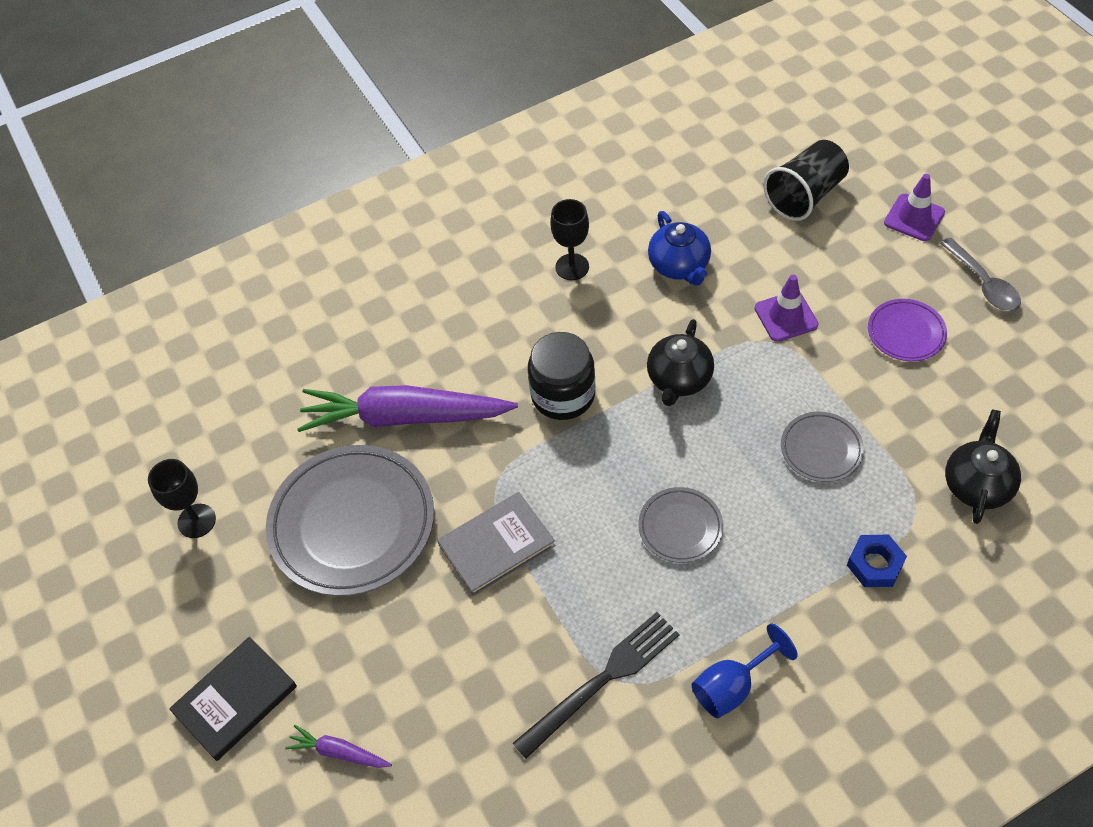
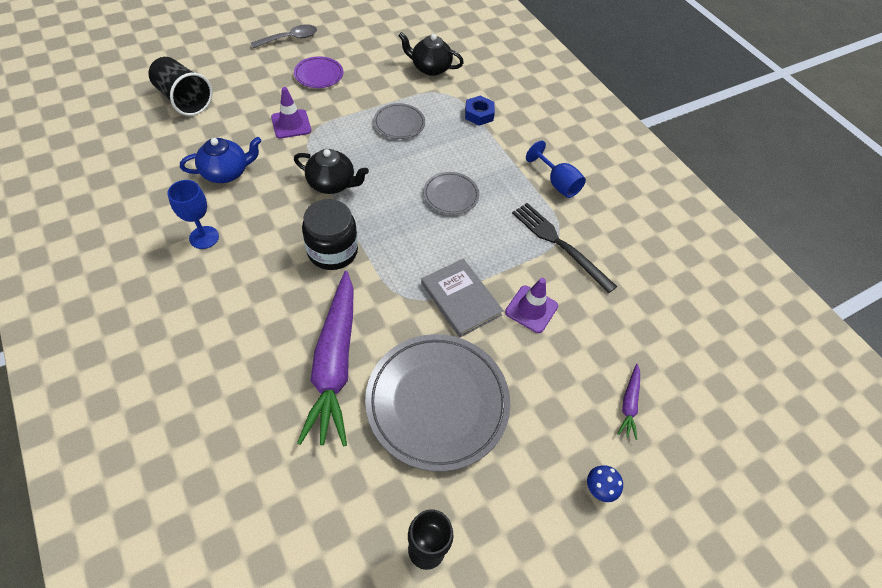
camera: 100 degrees left, 0 degrees up
black book [169,637,297,761] -> blue mushroom [587,465,623,502]
black goblet [550,199,589,280] -> blue goblet [167,180,219,249]
purple traffic cone [884,174,945,241] -> purple traffic cone moved to [505,278,558,333]

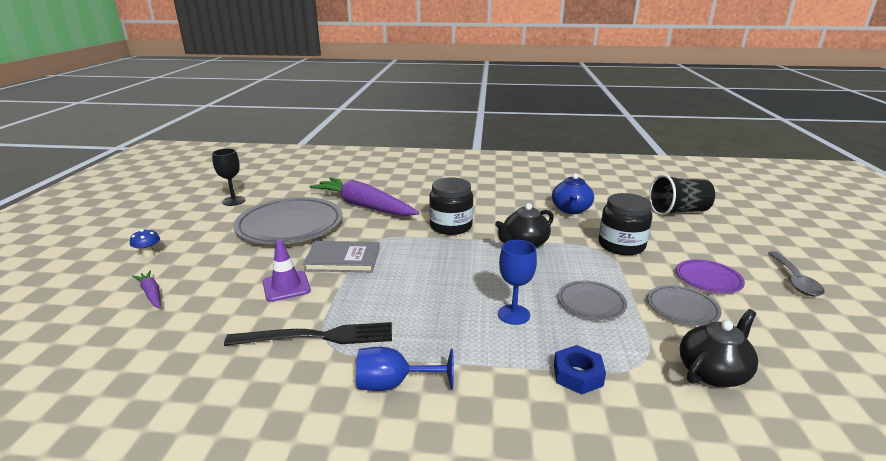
camera: 130 degrees right, 30 degrees down
blue goblet [167,180,219,249] -> blue goblet moved to [498,240,537,325]
purple traffic cone [271,87,311,139] -> black jar [598,193,652,255]
grey plate [423,172,479,214] -> grey plate moved to [647,285,722,326]

